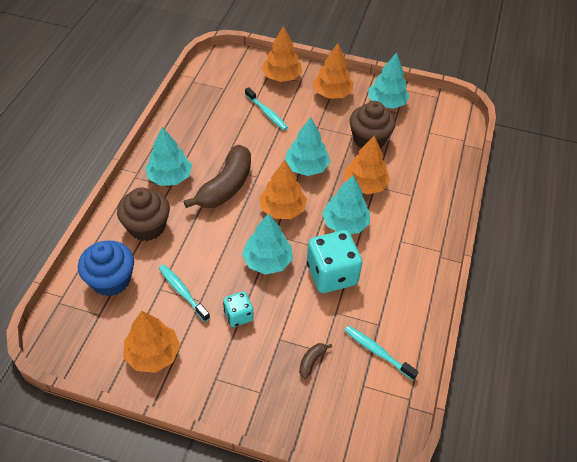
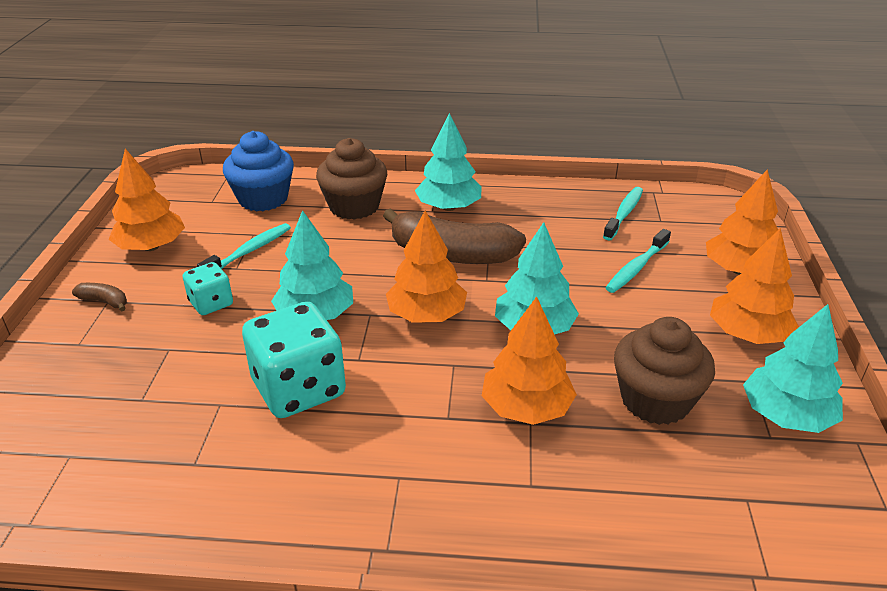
camera: 80 degrees right, 15 degrees down
brown banana [299,343,332,379] -> brown banana moved to [72,283,127,311]
turquoise tree [322,175,370,234] -> none
turquoise toothbrush [344,325,419,380] -> turquoise toothbrush moved to [603,187,643,241]

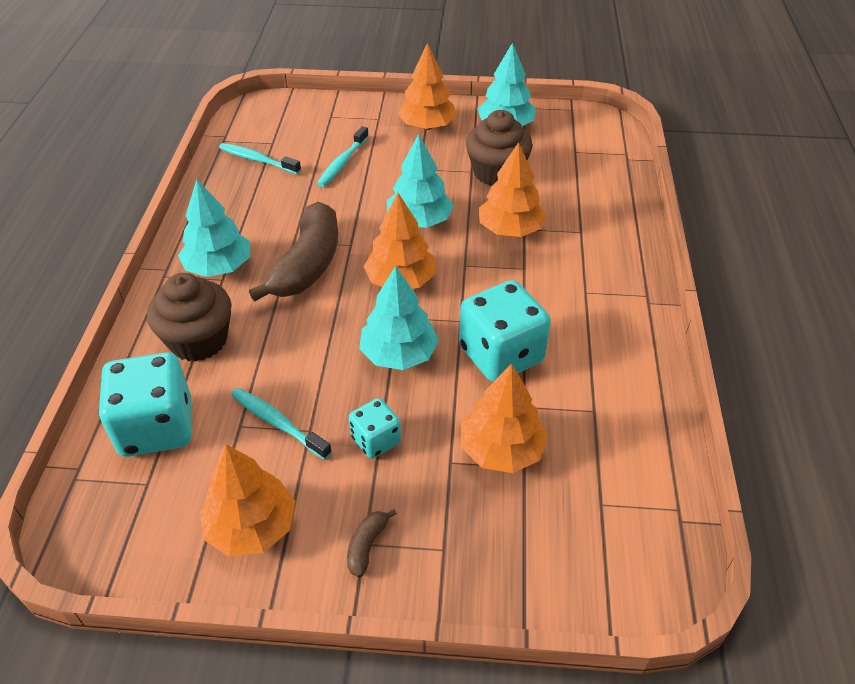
camera: 90 degrees left, 10 degrees up
blue cupcake [223,131,294,212] -> turquoise dice [99,352,192,457]
turquoise toothbrush [605,229,671,293] -> turquoise toothbrush turned 75 degrees clockwise [317,126,369,187]
orange tree [706,170,778,275] -> orange tree moved to [461,363,548,473]

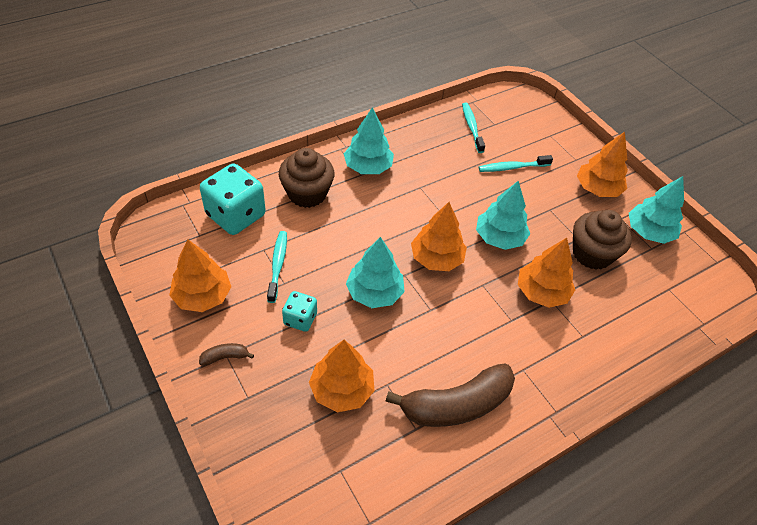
camera: 50 degrees right, 5 degrees up
brown banana [249,202,338,302] -> brown banana moved to [385,363,515,427]
turquoise dice [459,280,551,382] -> none

